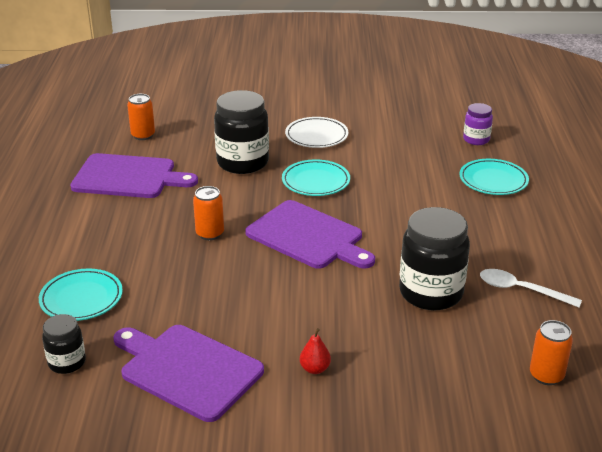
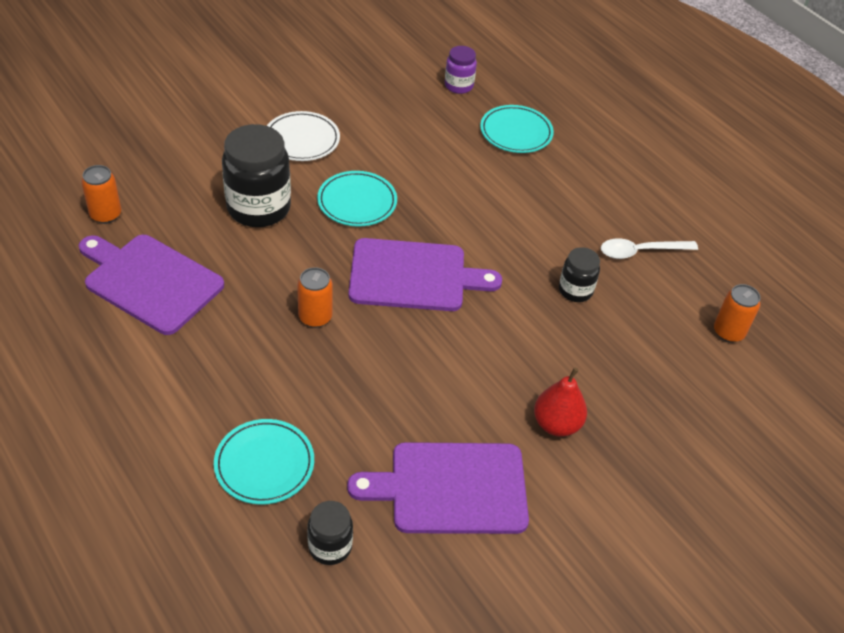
camera: 40 degrees left, 15 degrees up
purple cutting board [70,153,198,198] -> purple cutting board turned 120 degrees counterclockwise [79,235,224,335]
red pear [300,328,331,374] -> red pear [534,368,587,437], size x1.60
black jar [399,207,470,310] -> black jar [559,247,600,302], size x0.53

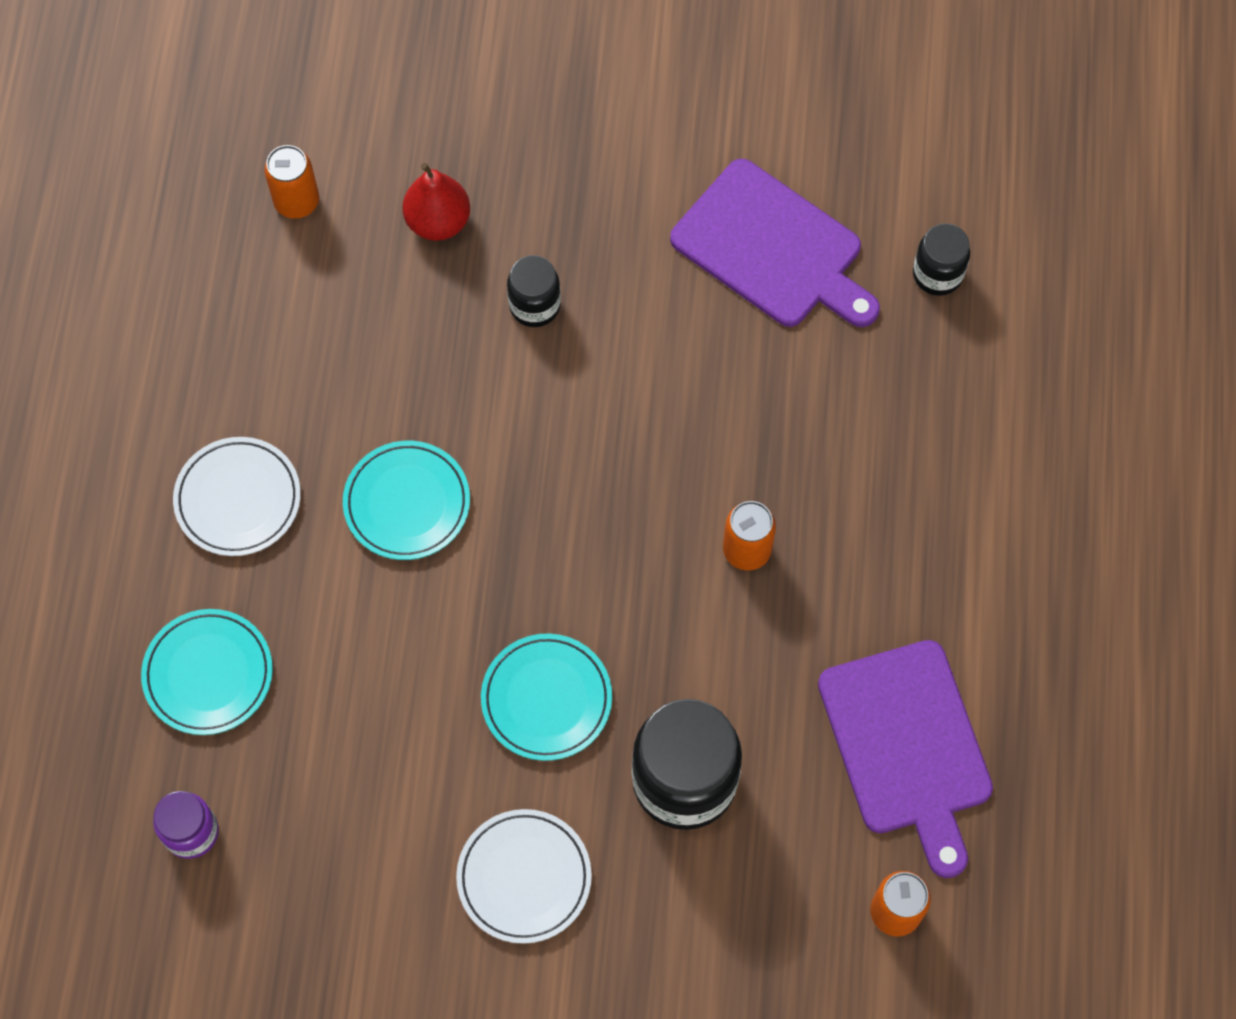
camera: 135 degrees left, 20 degrees up
turquoise plate [214,419,314,505] -> turquoise plate moved to [343,441,470,560]
purple cutting board [349,238,502,311] -> none
red pear [534,368,587,437] -> red pear moved to [403,163,470,241]
black jar [559,247,600,302] -> black jar moved to [507,255,561,327]
white spoon [601,238,698,259] -> none
none -> white plate [173,437,301,556]

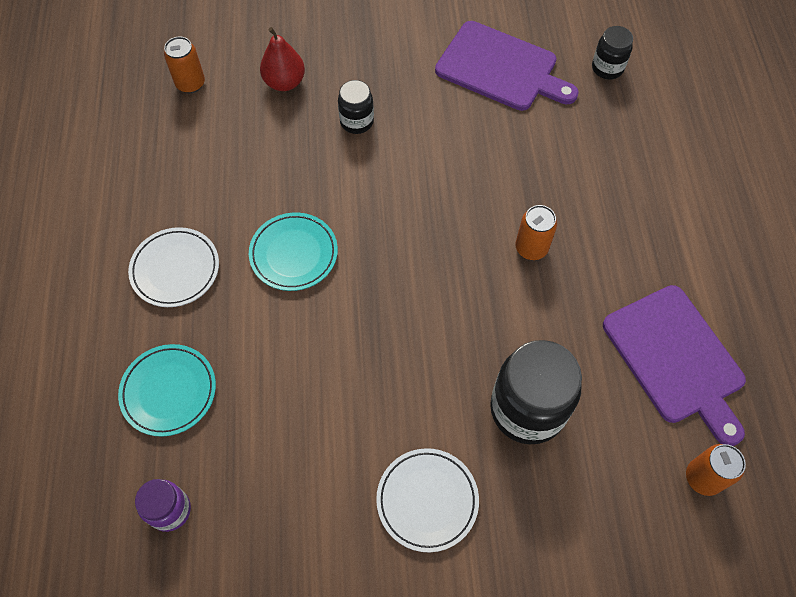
camera: 10 degrees left, 5 degrees down
turquoise plate [481,633,612,761] -> none

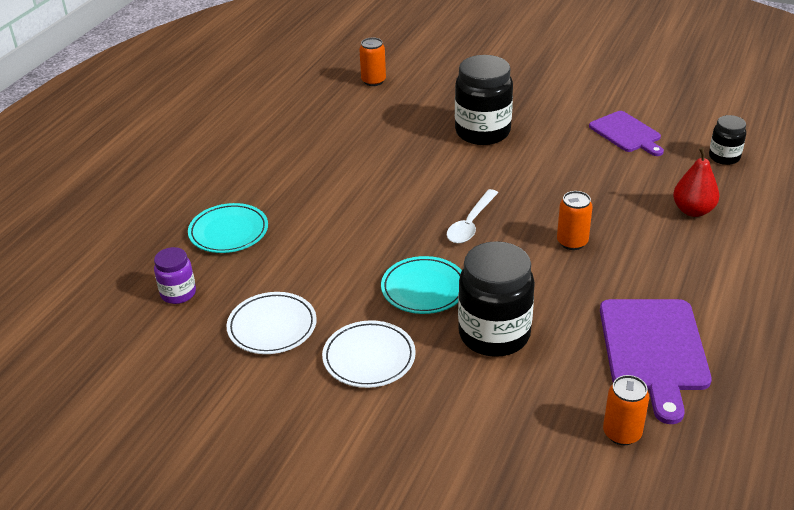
camera: 30 degrees right, 25 degrees down
white plate [128,227,219,307] -> white plate moved to [227,292,317,354]
turquoise plate [249,213,338,291] -> turquoise plate moved to [381,256,462,314]
red pear [260,27,305,91] -> red pear moved to [673,147,720,217]
black jar [338,80,374,134] -> black jar [455,55,513,145], size x1.88
purple cutting board [435,21,579,111] -> purple cutting board [589,111,664,156], size x0.64
none -> white spoon [447,189,498,243]

